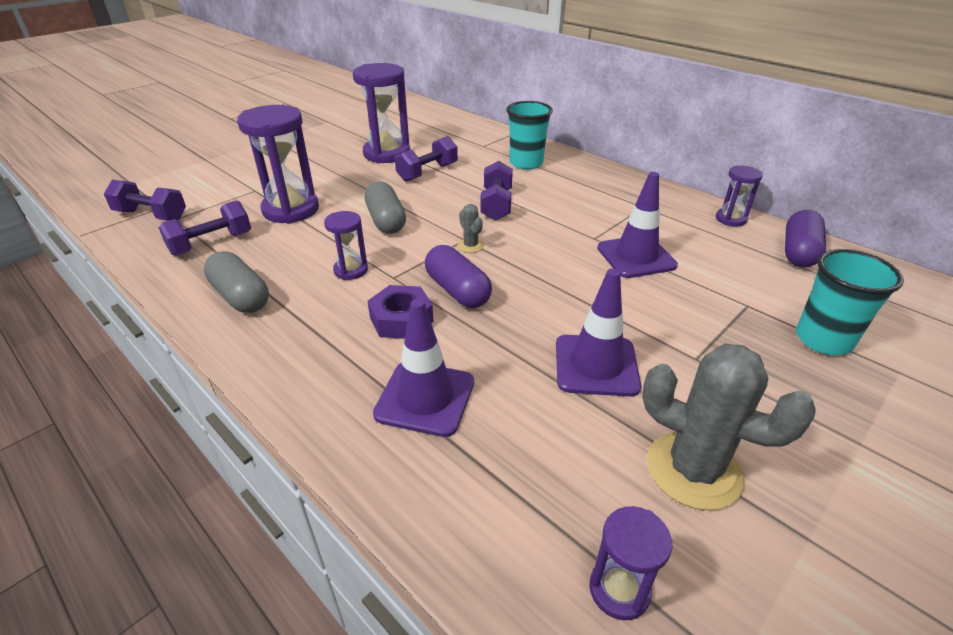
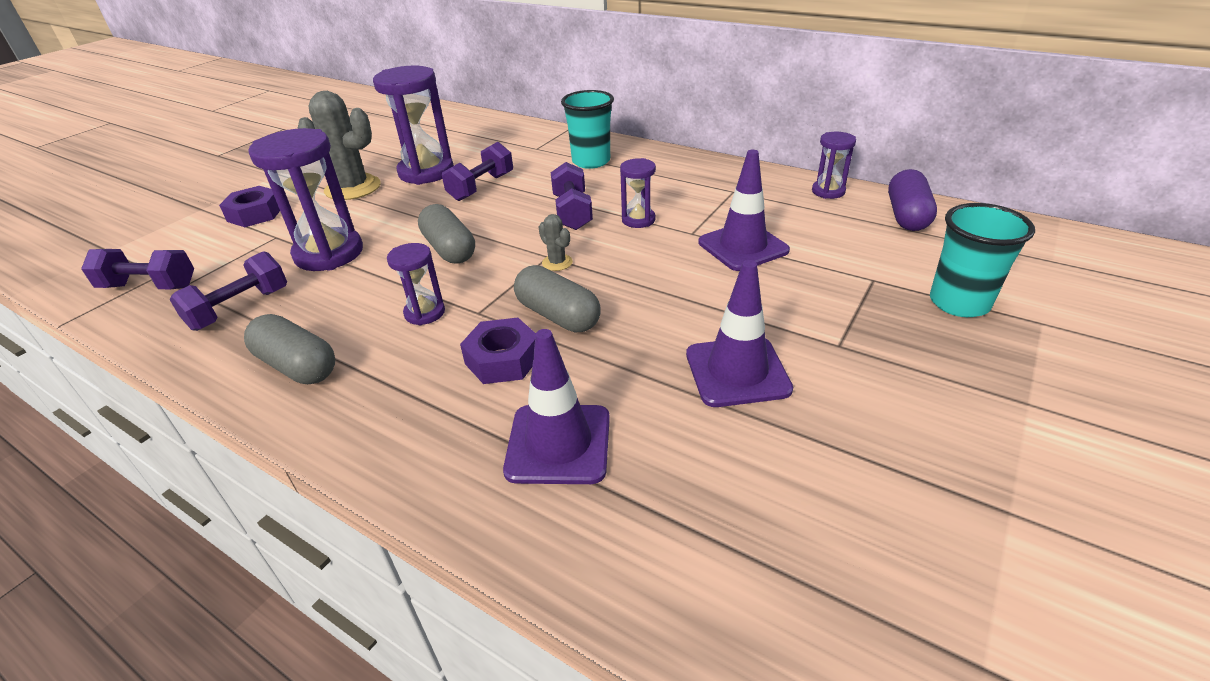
camera: 10 degrees left, 0 degrees up
purple capsule [425,245,492,308] -> grey capsule [514,265,601,333]
purple hourglass [589,506,672,620] -> purple hourglass moved to [620,158,656,228]
grey cactus [642,344,816,510] -> grey cactus moved to [297,91,381,200]
none -> purple nut [219,186,280,227]

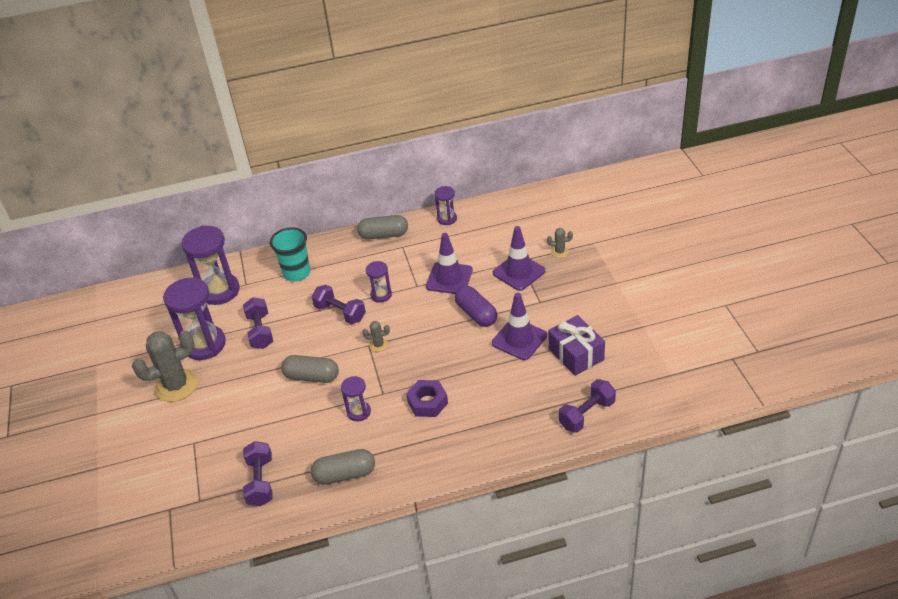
camera: 45 degrees left, 5 degrees up
purple dumbbell [81,249,194,289] -> purple dumbbell moved to [558,379,616,433]
purple nut [219,186,280,227] -> none
purple hourglass [248,128,363,271] -> purple hourglass moved to [181,225,240,305]
purple traffic cone [503,329,610,484] -> purple traffic cone moved to [493,226,545,291]
grey capsule [514,265,601,333] -> grey capsule moved to [357,215,408,240]
purple capsule [888,169,937,231] -> purple capsule moved to [454,286,497,327]
turquoise cup [930,203,1035,317] -> grey cactus [547,228,573,258]
none -> purple gift [548,315,605,376]

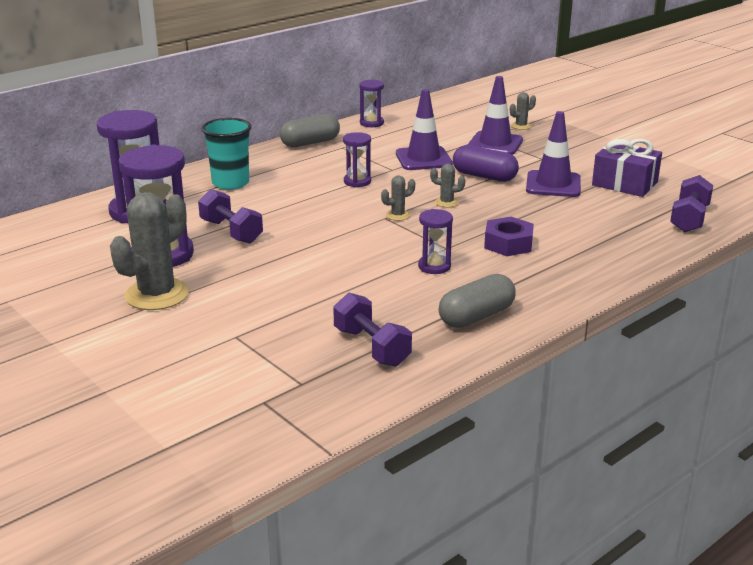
camera: 30 degrees left, 15 degrees down
grey capsule [281,355,339,383] -> none
purple dumbbell [312,285,366,324] -> none
none -> grey cactus [430,163,465,208]

